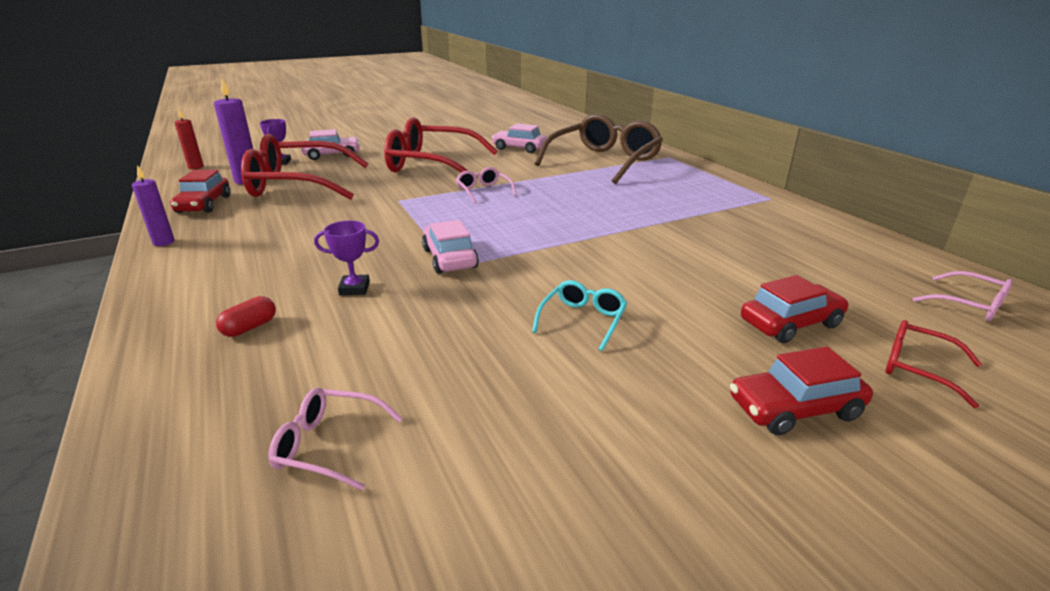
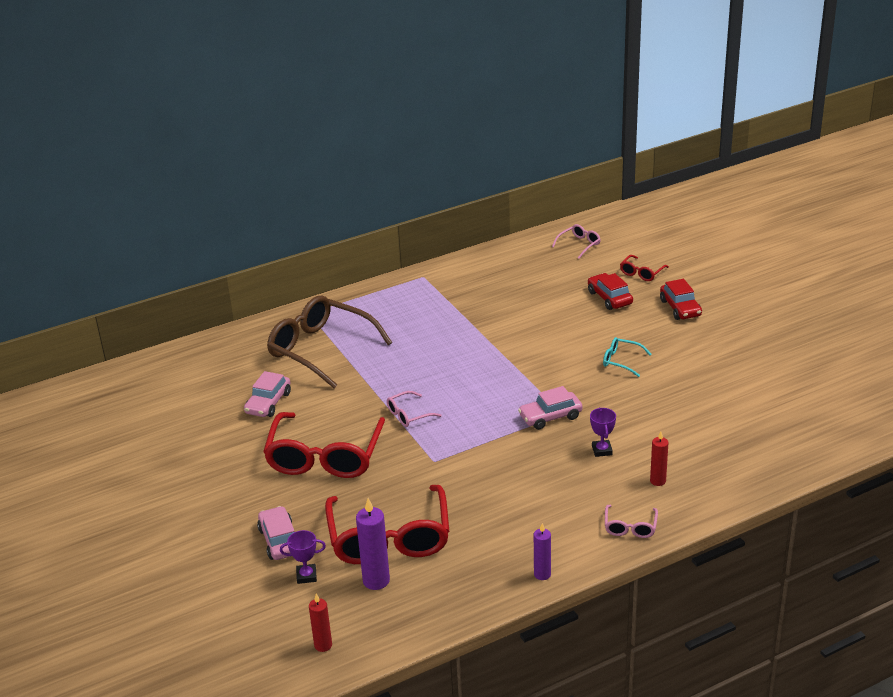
camera: 90 degrees left, 5 degrees up
red car [170,170,231,213] -> none
red capsule [216,296,276,337] -> red candle [650,432,668,486]
pink glasses [268,388,403,491] -> pink glasses moved to [605,505,658,538]

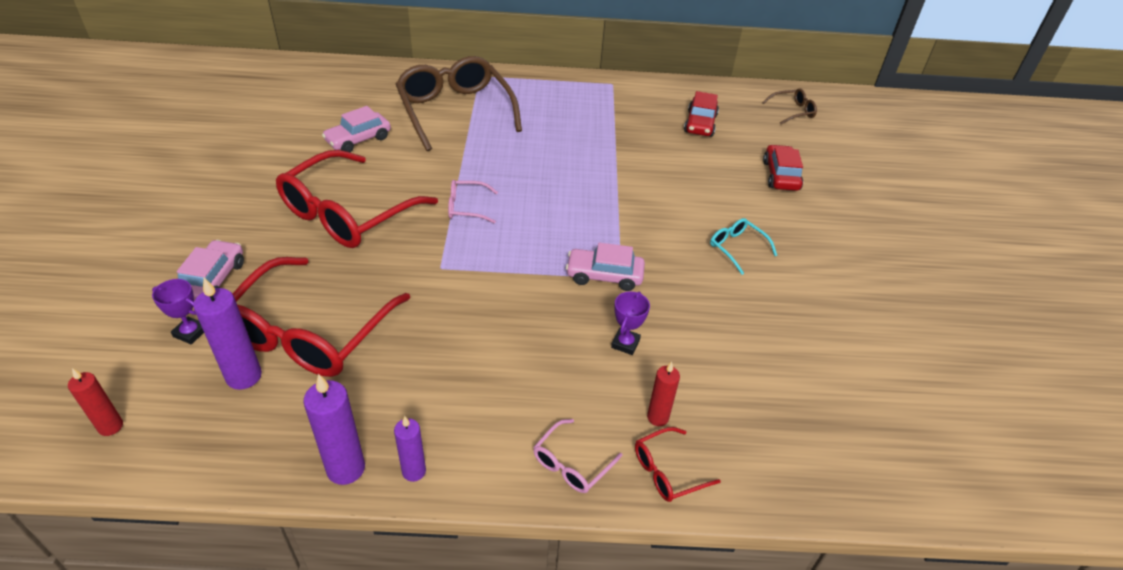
camera: 25 degrees right, 10 degrees up
pink glasses [552,224,601,259] -> brown glasses [762,88,817,124]
red glasses [620,255,669,281] -> red glasses moved to [635,427,721,502]
red car [660,279,702,320] -> red car moved to [684,91,719,137]
none -> purple candle [303,373,365,485]

